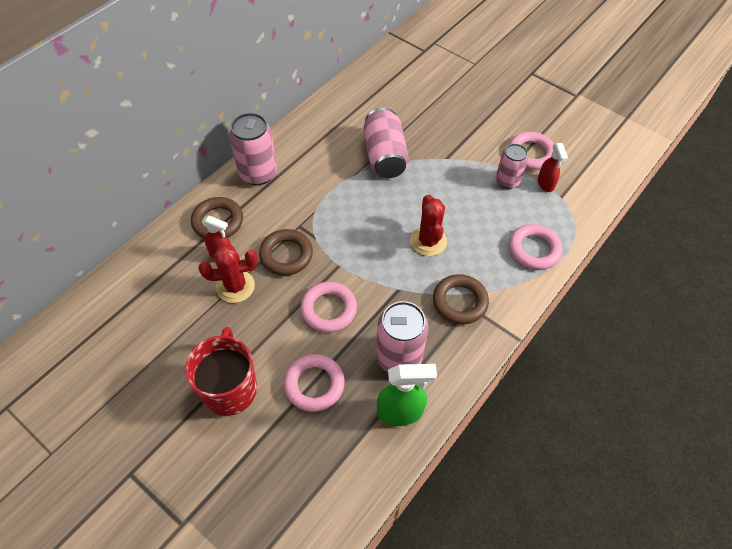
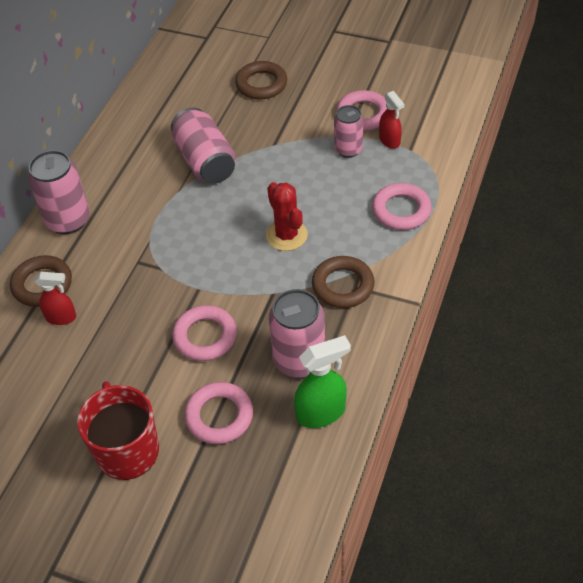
camera: 15 degrees left, 5 degrees down
red cactus [199,245,258,303] -> none
brown ring [259,229,313,276] -> brown ring moved to [235,61,287,99]

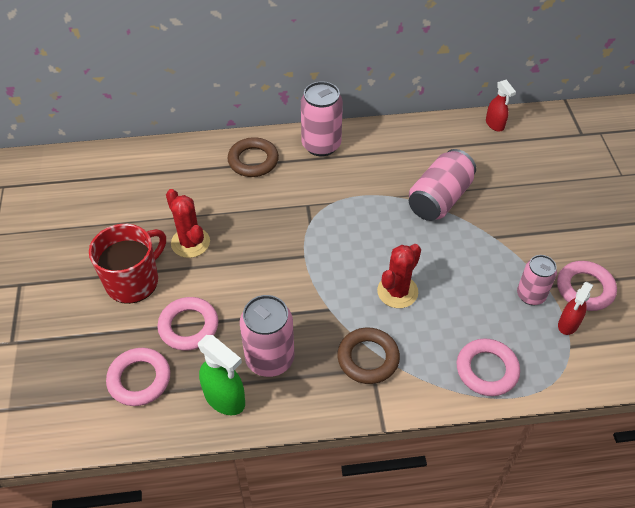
camera: 60 degrees right, 0 degrees up
red spray bottle [34,272,76,325] -> red spray bottle moved to [486,80,516,132]
pink ring [172,305,237,361] -> pink ring moved to [106,348,170,406]
brown ring [235,61,287,99] -> none
none -> red cactus [166,189,210,258]

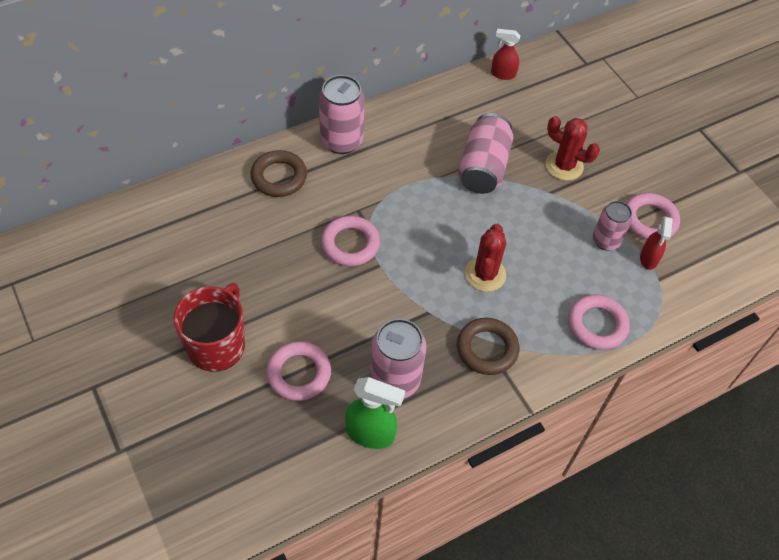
camera: 25 degrees left, 5 degrees up
pink ring [106,348,170,406] -> pink ring moved to [321,216,380,266]
red cactus [166,189,210,258] -> red cactus moved to [546,116,600,181]
red spray bottle [486,80,516,132] -> red spray bottle turned 150 degrees clockwise [491,29,520,80]

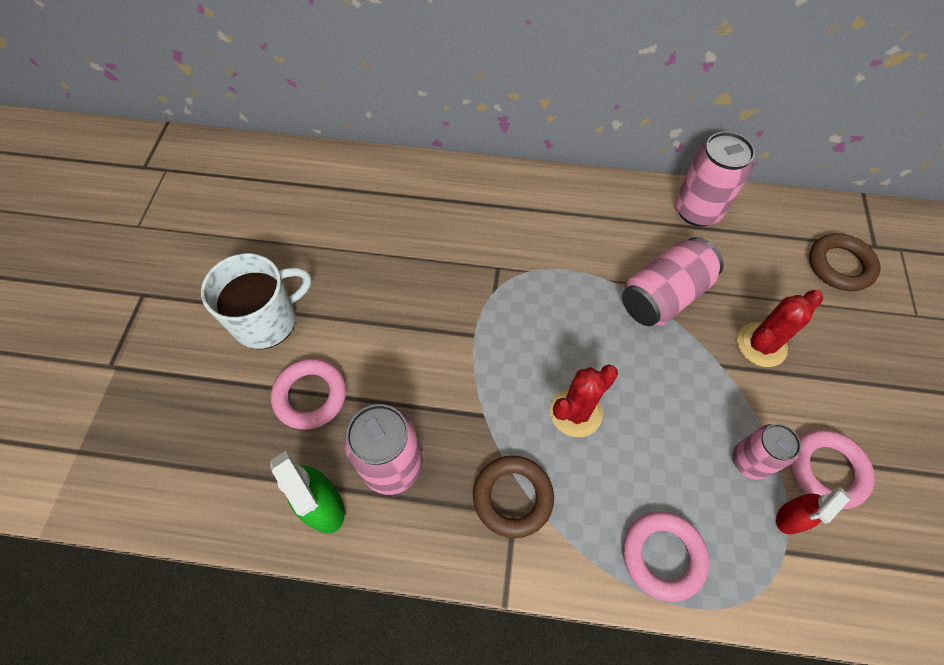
camera: 40 degrees right, 5 degrees up
red mug [174,283,245,372] -> white mug [201,253,311,349]
brown ring [250,150,307,197] -> brown ring moved to [809,233,880,291]
pink can [319,75,365,154] -> pink can moved to [675,132,755,227]
pink ring [321,216,380,266] -> none
red spray bottle [491,29,520,80] -> none
red cactus [546,116,600,181] -> red cactus turned 75 degrees clockwise [737,290,823,367]

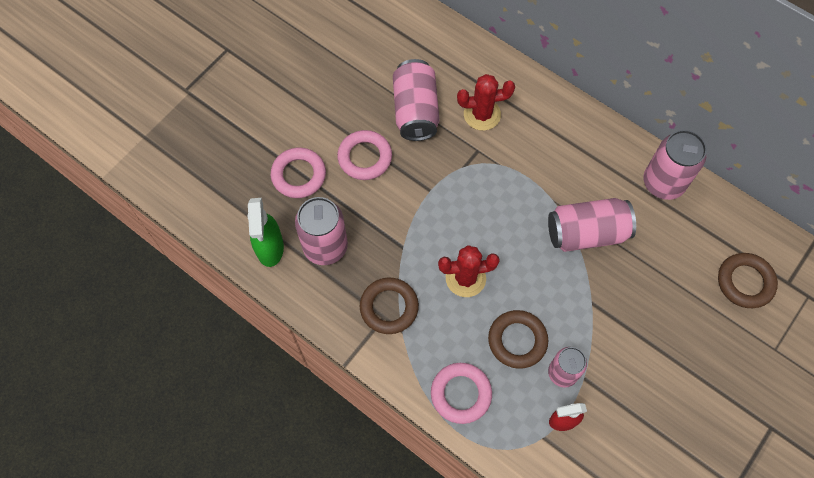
camera: 30 degrees right, 5 degrees up
white mug [201,253,311,349] -> none
red cactus [737,290,823,367] -> red cactus moved to [457,74,515,131]
pink ring [790,430,875,509] -> pink ring moved to [337,130,392,180]
none -> pink can [393,59,440,141]
none -> brown ring [488,310,548,369]

